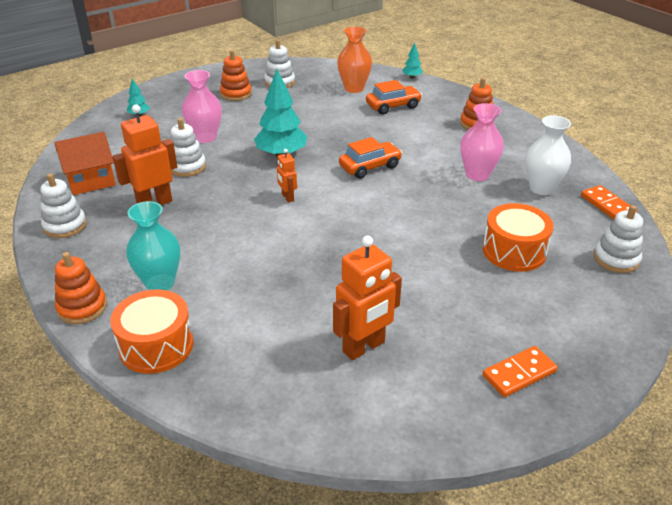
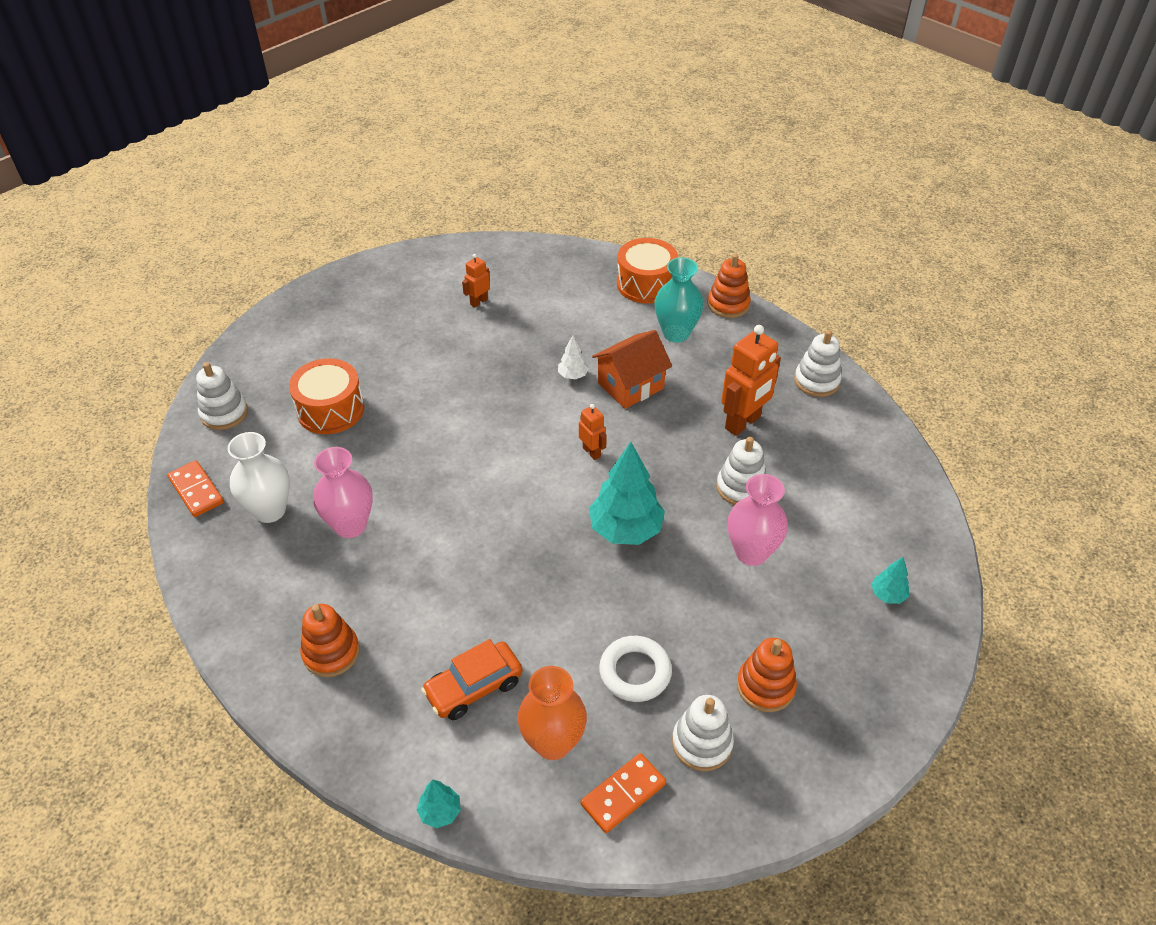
camera: 170 degrees right, 10 degrees up
orange house [54,132,116,195] -> orange house moved to [592,330,672,409]
orange robot [333,236,402,360] -> orange robot [462,254,490,308], size x0.52
orange car [339,137,402,179] -> none
orange domino [483,346,558,397] -> orange domino moved to [581,753,666,833]
none -> white tree [558,336,589,379]
none -> white ring [599,636,672,702]

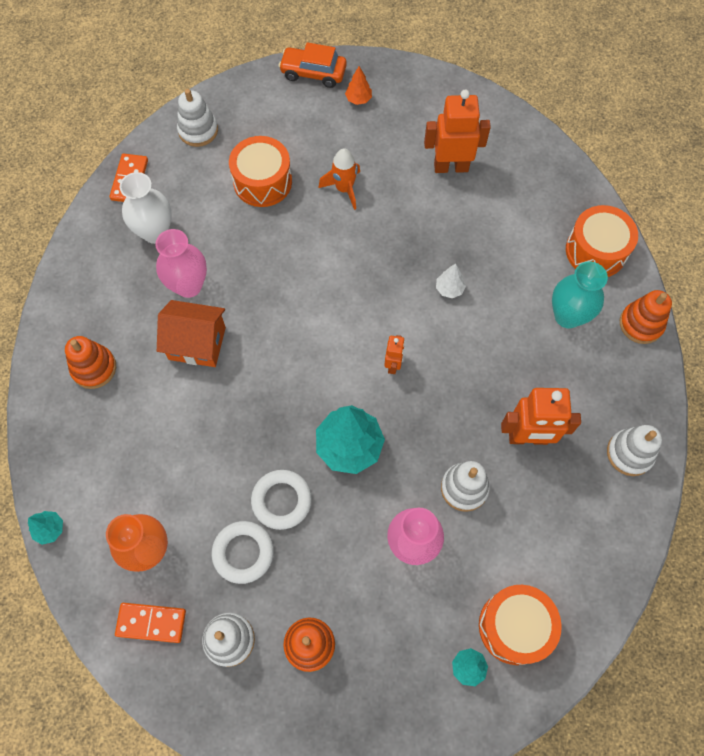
camera: 45 degrees right, 20 degrees up
orange car [421,639,523,720] -> orange car moved to [279,42,347,88]
orange robot [462,254,490,308] -> orange robot [424,90,491,173], size x1.92
orange house [592,330,672,409] -> orange house moved to [157,300,226,367]
none -> white ring [251,470,312,530]
none -> orange rocket [318,148,360,210]
none -> orange tree [345,66,372,105]
none -> orange drum [479,585,562,665]

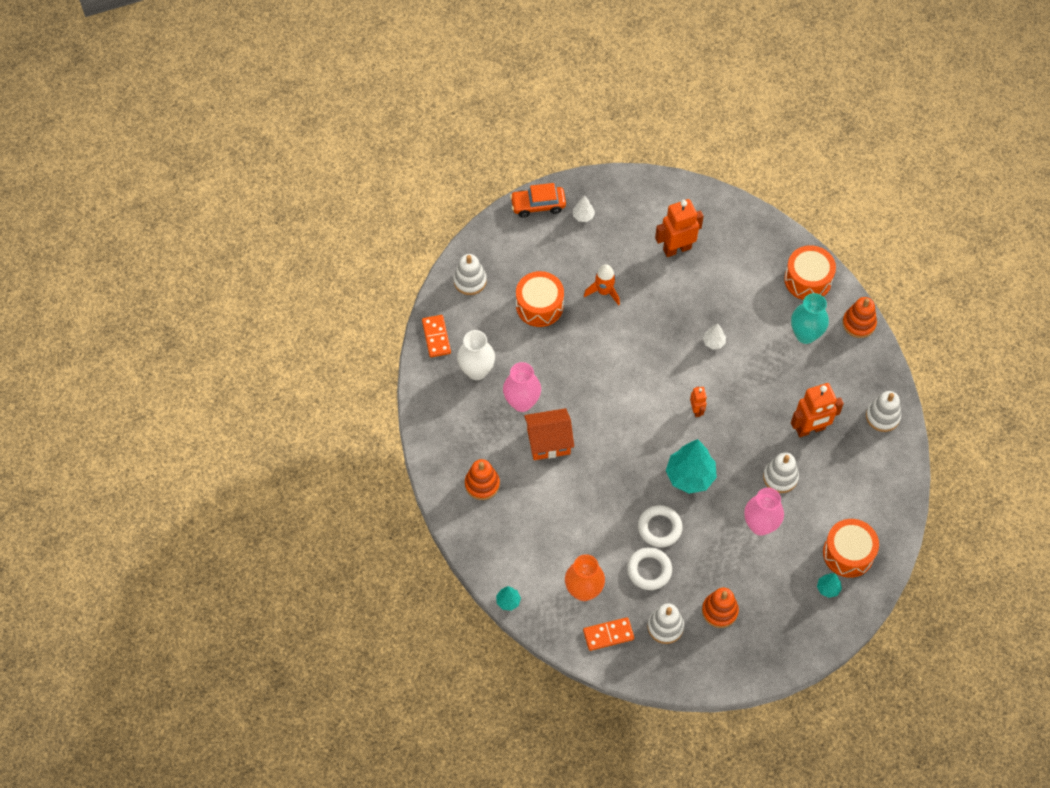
camera: 20 degrees left, 5 degrees down
orange tree [345,66,372,105] -> white tree [573,195,595,222]

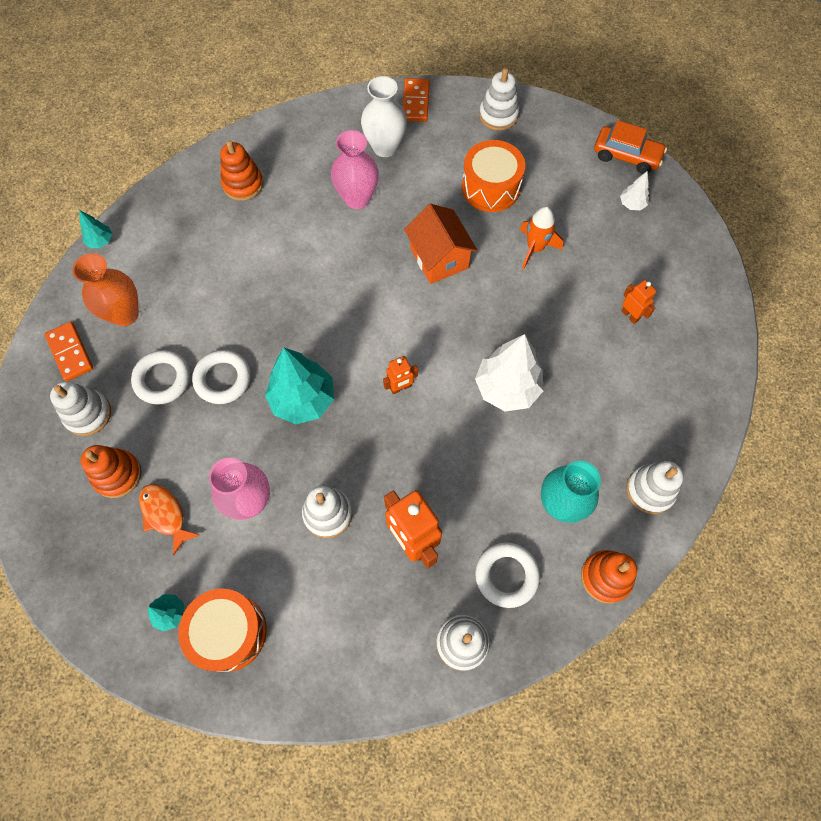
camera: 75 degrees right, 5 degrees up
orange domino [422,315,451,357] -> orange domino turned 60 degrees counterclockwise [403,78,430,122]
orange car [510,183,566,218] -> orange car turned 135 degrees clockwise [594,120,667,174]
orange house [524,408,574,460] -> orange house moved to [404,204,478,284]
orange robot [655,199,704,257] -> orange robot [621,280,656,324], size x0.52
white tree [703,323,726,349] -> white tree [475,334,544,412], size x2.11
orange drum [784,245,836,300] -> white stacking toy [626,461,684,514]
none -> orange fish [139,484,200,555]
none -> white ring [475,542,540,608]

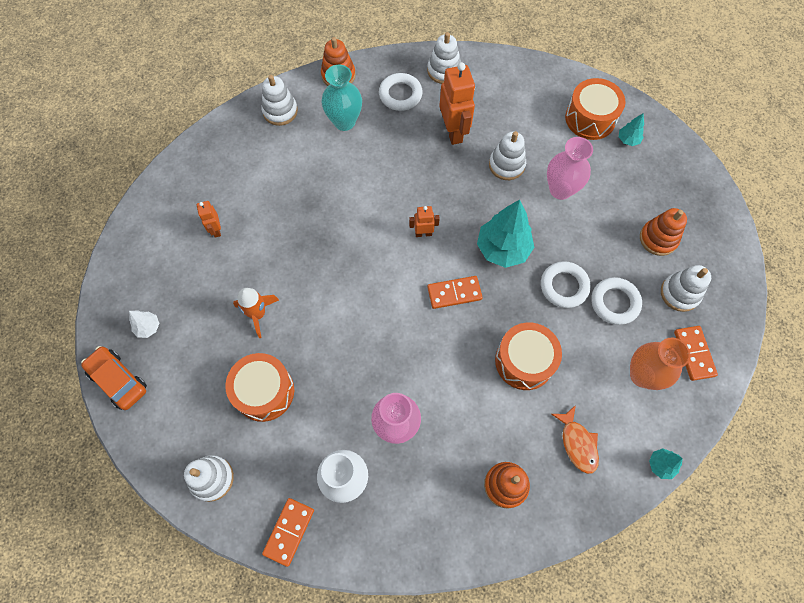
camera: 160 degrees left, 0 degrees up
orange fish [139,484,200,555] -> orange fish moved to [551,405,599,474]
orange house [404,204,478,284] -> none
white tree [475,334,544,412] -> none
none -> orange domino [427,276,483,309]
none -> orange drum [495,322,562,390]

